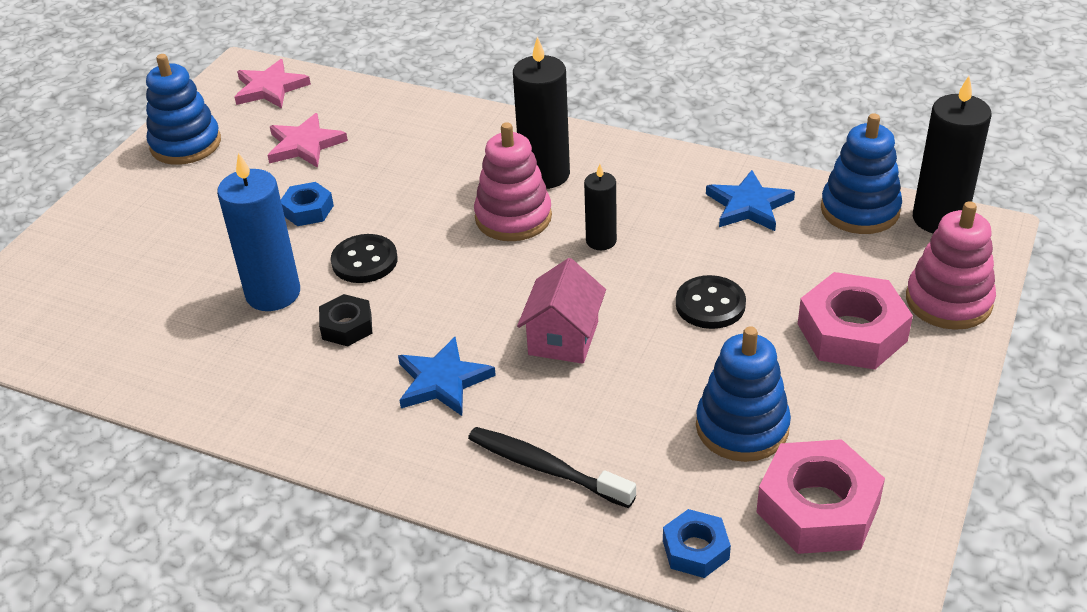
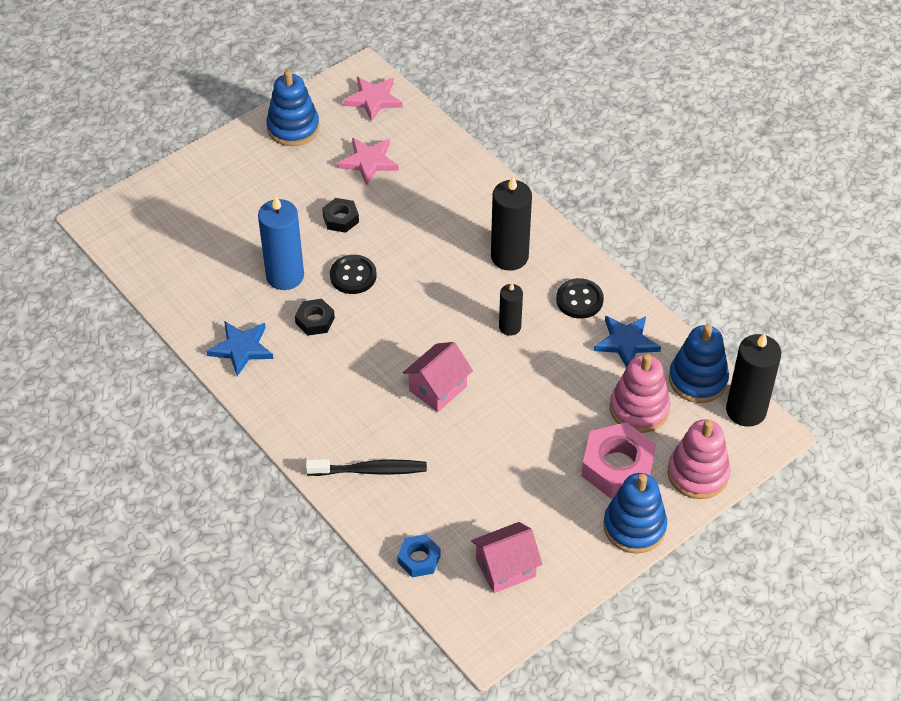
camera: 25 degrees right, 10 degrees up
blue nut [281,182,334,226] -> black nut [322,198,359,233]
blue star [398,337,496,416] -> blue star moved to [206,321,273,376]
black toothbrush [468,427,636,508] -> black toothbrush turned 120 degrees clockwise [305,459,427,476]
pink stacking toy [474,122,552,241] -> pink stacking toy moved to [610,354,671,433]
black button [676,275,746,329] -> black button moved to [556,278,604,319]
blue stacking toy [696,326,791,462] -> blue stacking toy moved to [603,473,667,554]
pink nut [756,439,885,554] -> pink house [471,522,542,593]

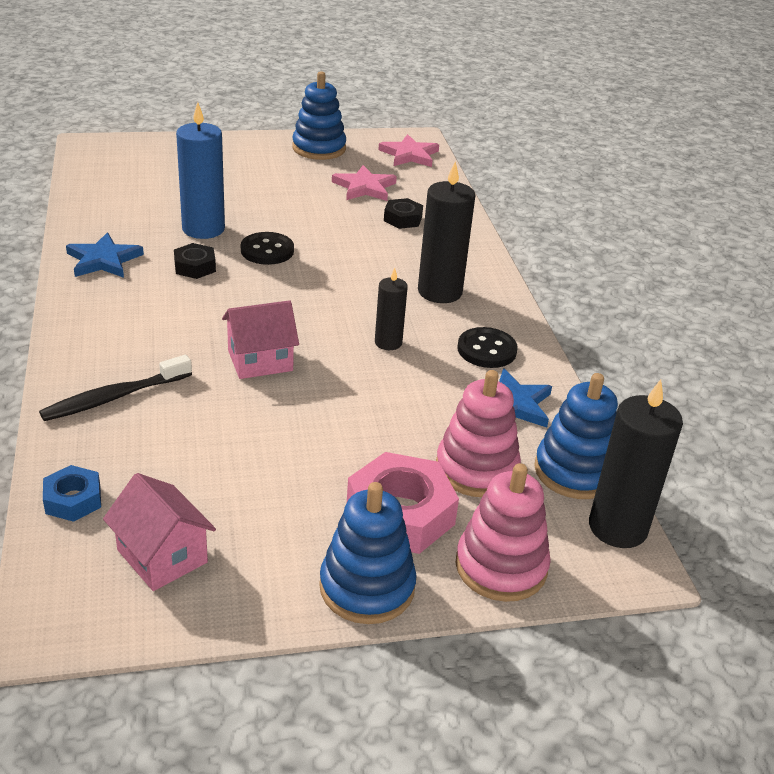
camera: 25 degrees right, 15 degrees down
black toothbrush [305,459,427,476] -> black toothbrush turned 120 degrees clockwise [39,355,192,421]
black nut [322,198,359,233] -> black nut moved to [384,198,423,229]
pink house [471,522,542,593] -> pink house turned 45 degrees clockwise [103,473,216,591]

